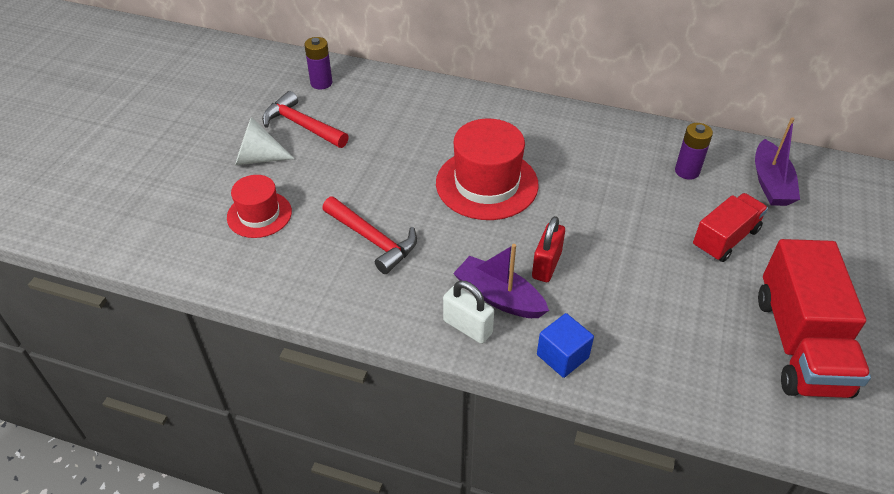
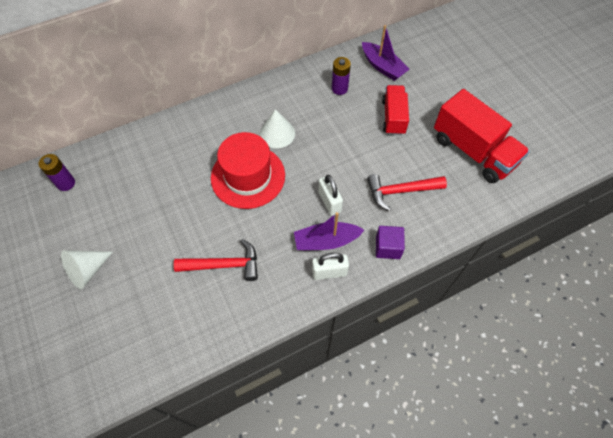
camera: 45 degrees left, 15 degrees up
red hat [227,175,292,238] -> none
red hammer [262,91,349,148] -> red hammer moved to [367,174,447,211]
red padlock [532,216,565,282] -> white padlock [318,175,343,216]
blue cube [537,313,594,378] -> purple cube [376,226,405,259]
none -> white cone [260,109,295,148]

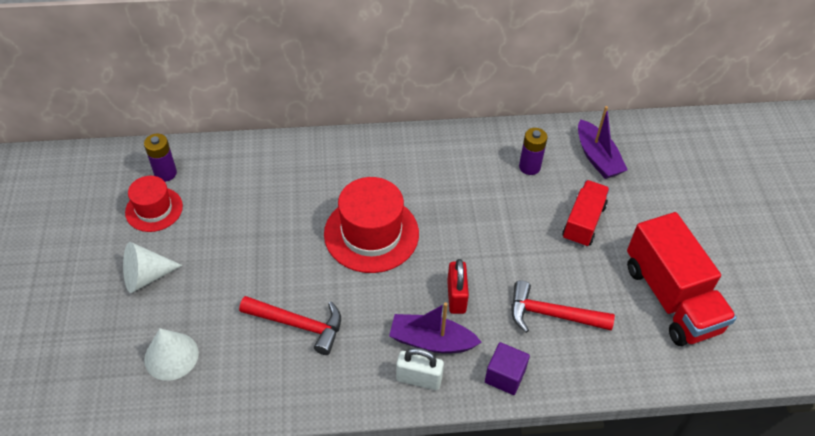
camera: 20 degrees right, 10 degrees down
white cone [260,109,295,148] -> white cone moved to [144,328,199,381]
white padlock [318,175,343,216] -> red padlock [447,259,469,314]
none -> red hat [125,176,183,232]

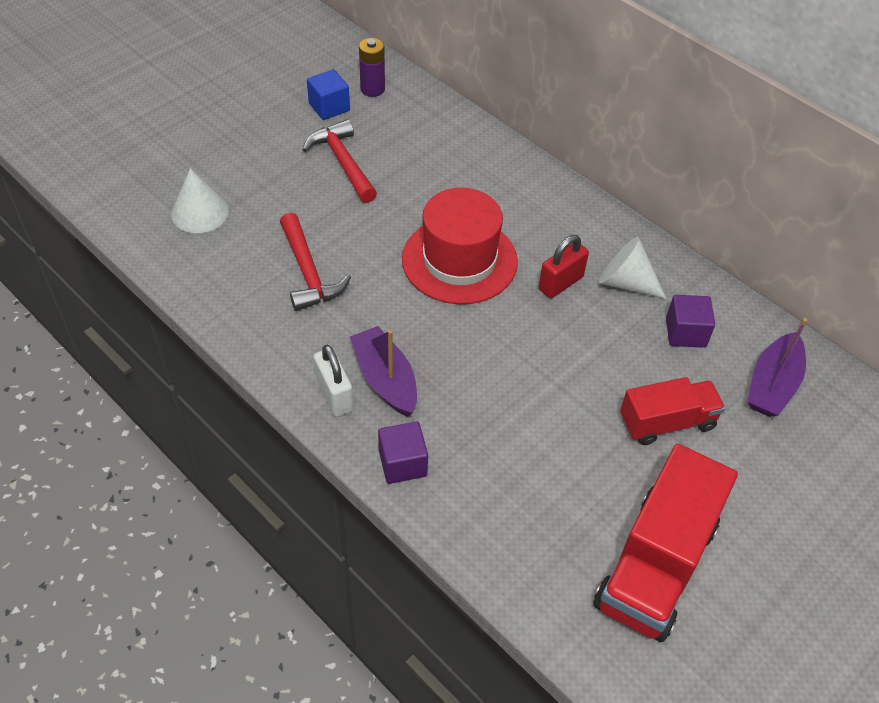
camera: 50 degrees right, 0 degrees up
white cone [123,242,183,293] -> white cone moved to [599,236,666,299]
red hat [125,176,183,232] -> blue cube [307,69,350,120]
red padlock [447,259,469,314] -> red padlock moved to [539,235,589,298]
red hammer [511,280,615,333] -> red hammer moved to [302,119,377,203]
purple battery [519,128,548,175] -> purple cube [666,295,715,348]

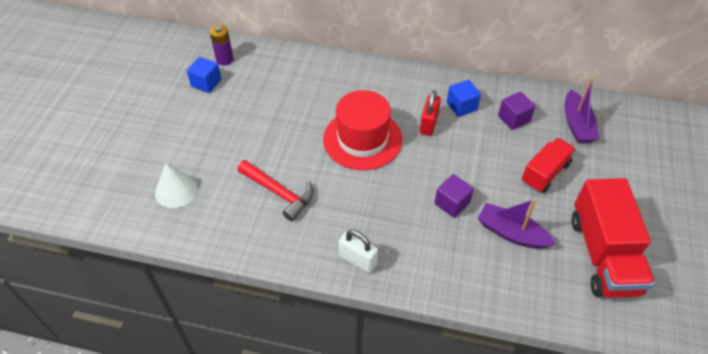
camera: 30 degrees left, 0 degrees up
red hammer [302,119,377,203] -> none
purple boat [350,326,417,417] -> purple boat moved to [478,199,556,249]
purple cube [378,421,428,484] -> purple cube moved to [434,174,474,218]
white cone [599,236,666,299] -> blue cube [447,80,481,117]

